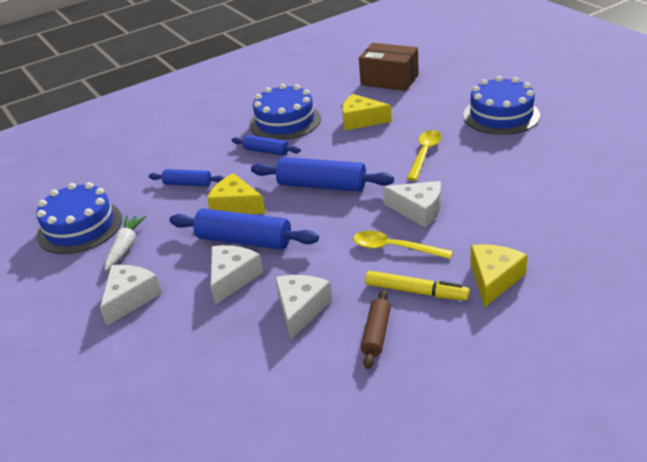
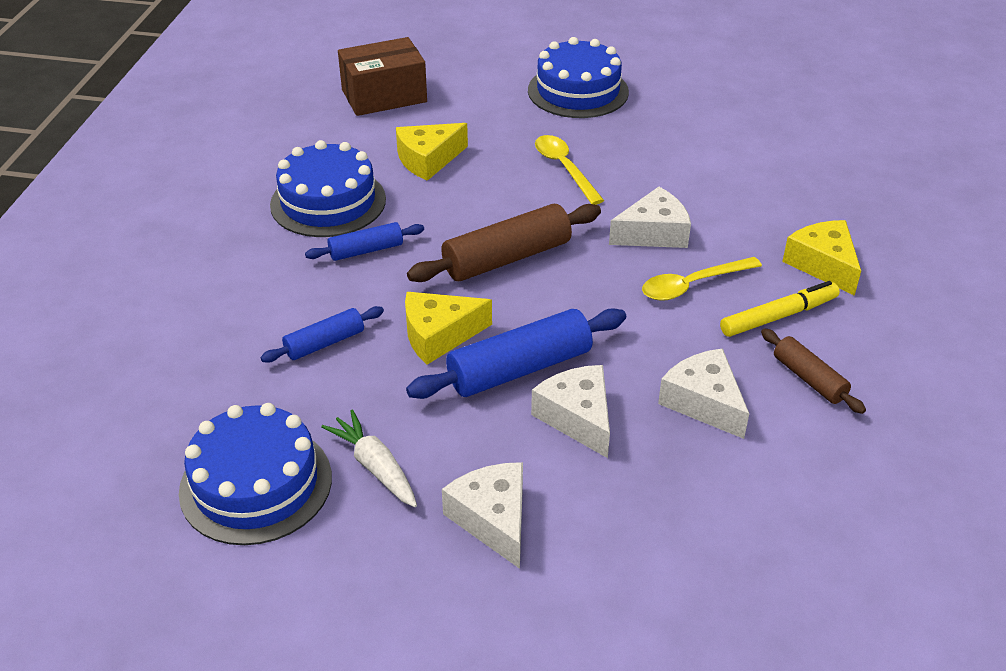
camera: 50 degrees left, 5 degrees up
blue rolling pin [251,157,394,192] -> brown rolling pin [407,204,601,282]

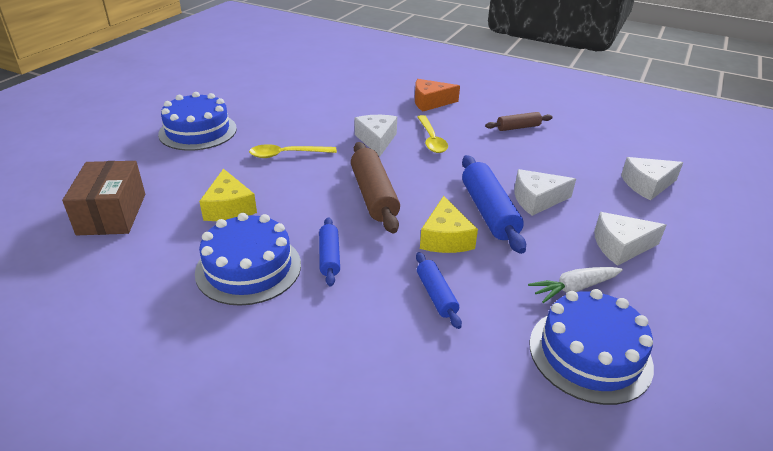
camera: 75 degrees left, 5 degrees down
white cheese [658,348,749,439] -> white cheese moved to [621,157,683,201]
yellow marker [720,281,840,337] -> none
yellow cheese [782,220,861,296] -> orange cheese [415,79,460,111]

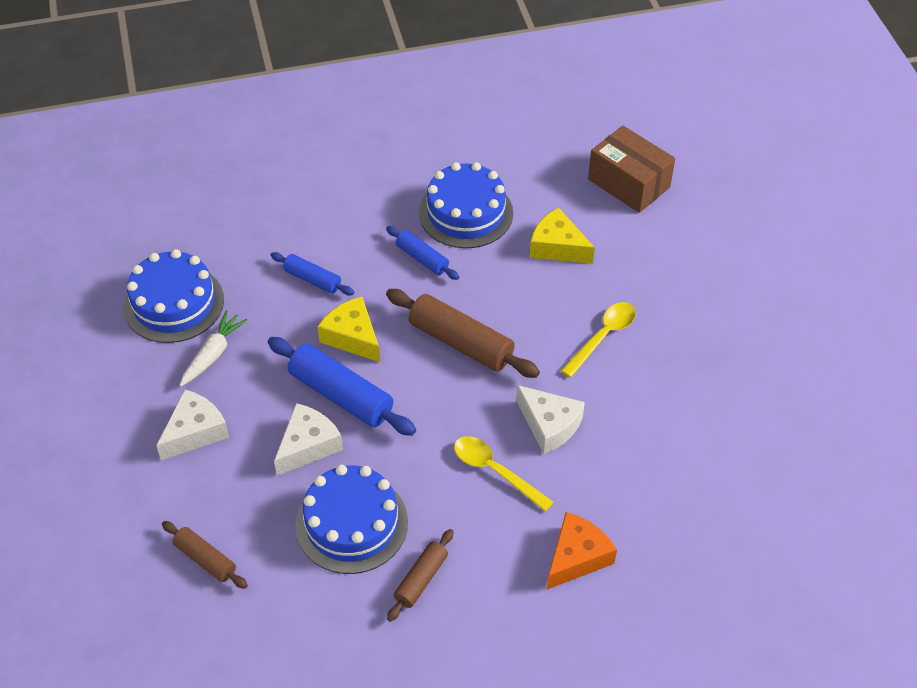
camera: 140 degrees right, 15 degrees up
blue cake [158,92,237,151] -> blue cake moved to [295,465,408,574]
white cheese [621,157,683,201] -> brown rolling pin [162,521,248,589]

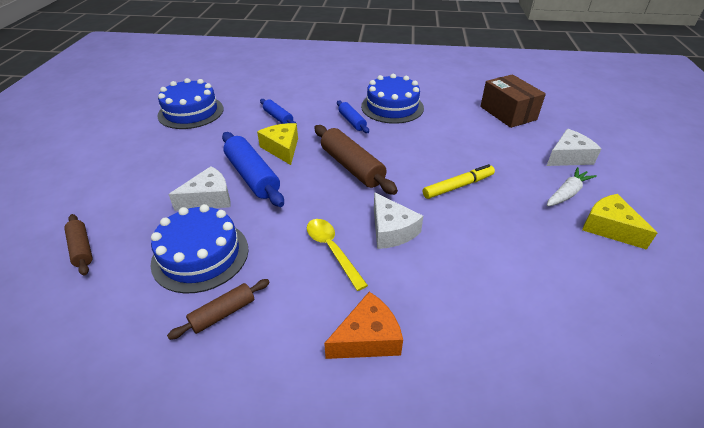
camera: 20 degrees right, 10 degrees down
white cheese [156,390,229,460] -> white cheese moved to [547,129,601,166]
white carrot [180,311,248,386] -> white carrot moved to [547,167,597,206]
yellow cheese [530,207,595,264] -> yellow cheese moved to [582,194,657,250]
yellow spoon [561,302,636,378] -> yellow marker [423,164,495,199]

